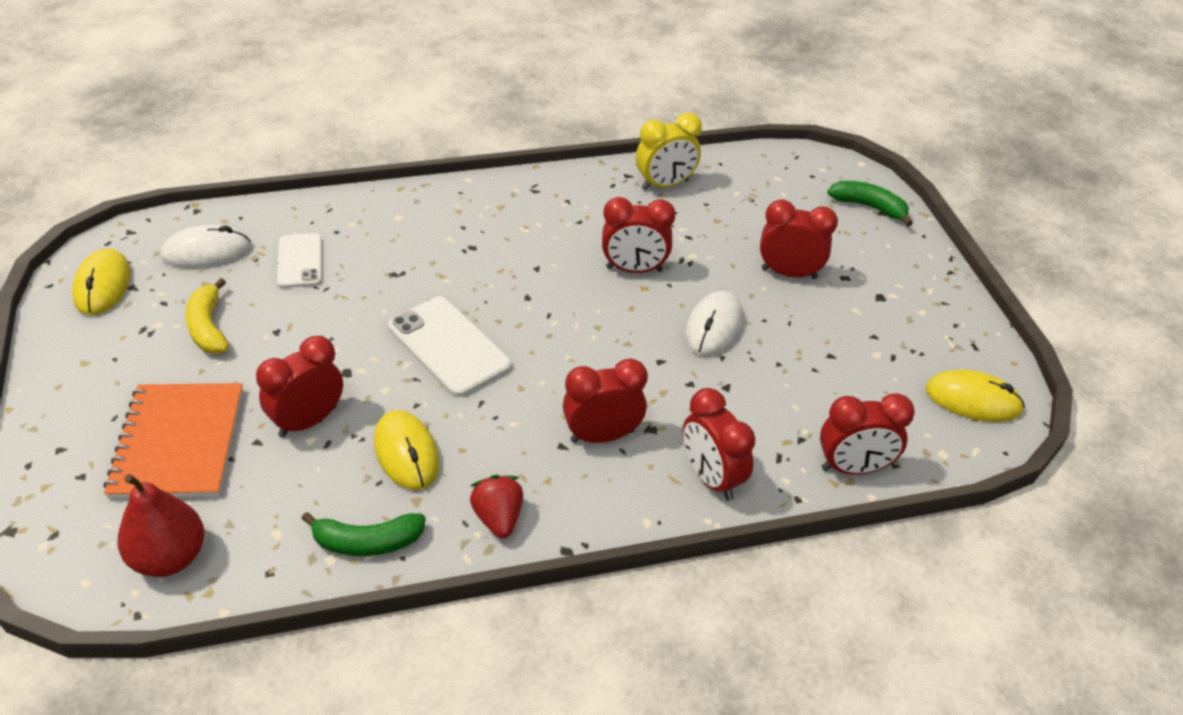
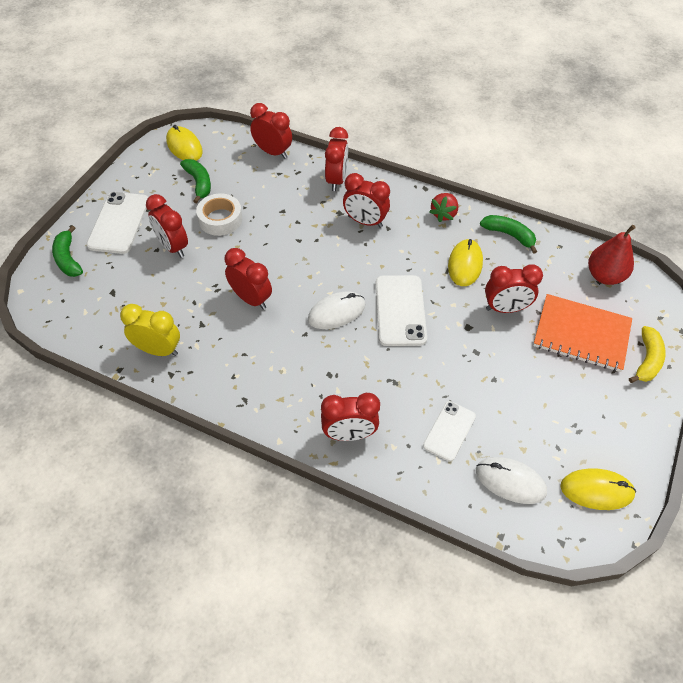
camera: 140 degrees left, 10 degrees up
yellow mouse [72,249,131,315] -> yellow mouse turned 60 degrees clockwise [560,468,636,510]
orange notebook [103,383,243,499] -> orange notebook turned 75 degrees clockwise [533,294,632,372]
yellow banana [185,278,229,354] -> yellow banana moved to [629,326,666,383]
white mouse [685,291,743,356] -> white mouse moved to [308,291,365,329]
none -> white phone [86,192,148,254]
none -> green banana [180,159,211,203]
none -> white tape [196,194,242,236]
none -> red clock [321,393,380,441]

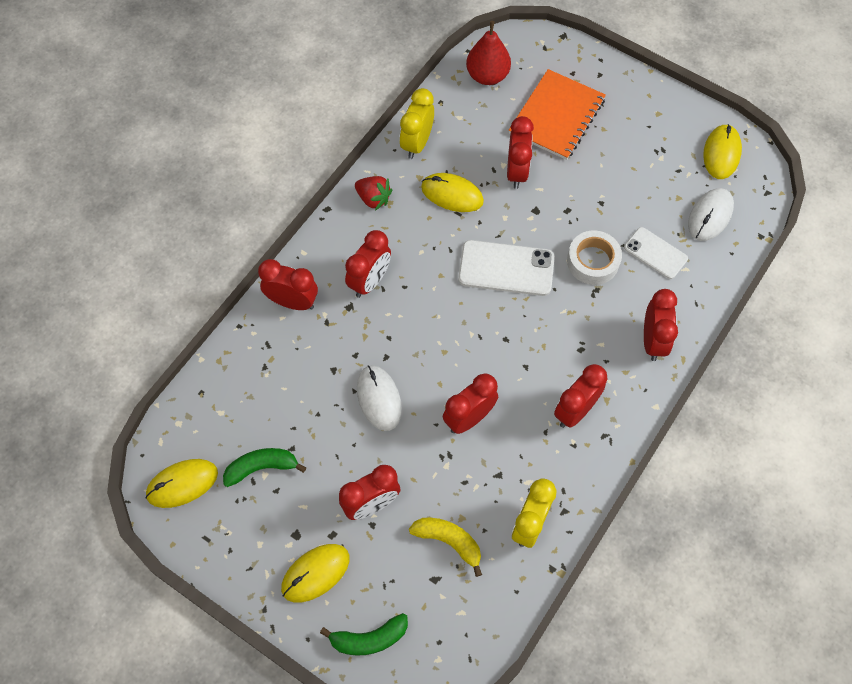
camera: 80 degrees left, 10 degrees up
white phone [86,192,148,254] -> yellow mouse [281,544,349,603]
white tape [196,194,242,236] -> white tape moved to [567,231,622,285]
red clock [250,103,292,159] -> red clock moved to [554,364,607,428]
white mouse [308,291,365,329] -> white mouse moved to [357,365,402,431]
green banana [480,215,537,254] -> yellow clock [399,88,434,159]
yellow banana [629,326,666,383] -> yellow banana moved to [409,518,482,577]

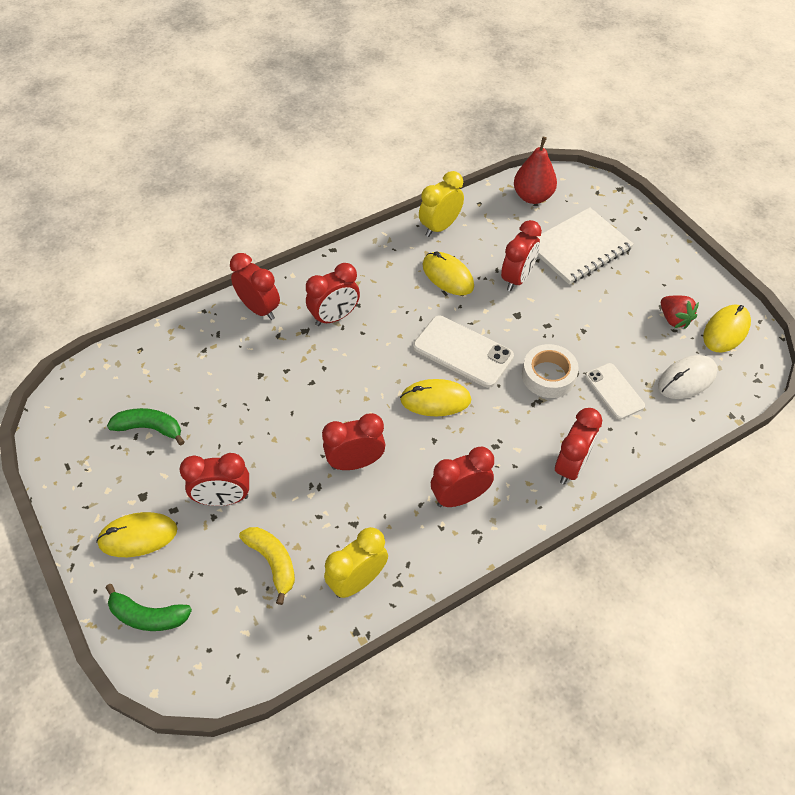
camera: 25 degrees right, 10 degrees down
yellow mouse [146,459,218,508] -> yellow mouse moved to [400,379,471,416]
red strawberry [355,176,392,211] -> red strawberry moved to [661,295,699,329]
white mouse [357,365,402,431] -> none
orange notebook [509,69,606,160] -> white notebook [537,207,634,284]

